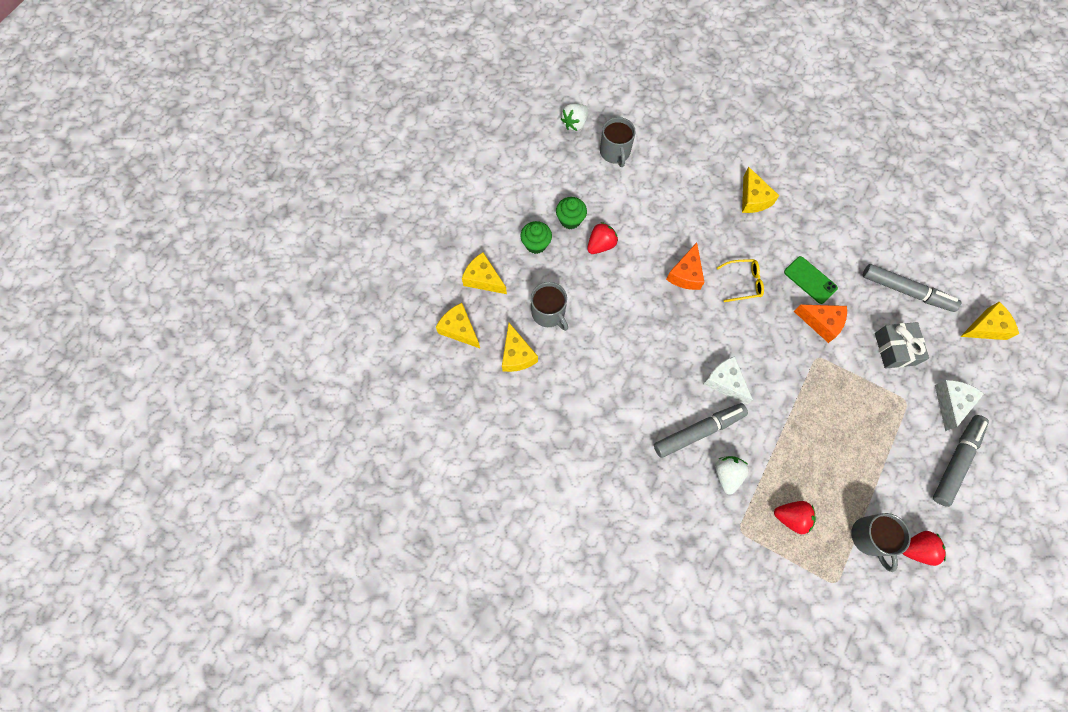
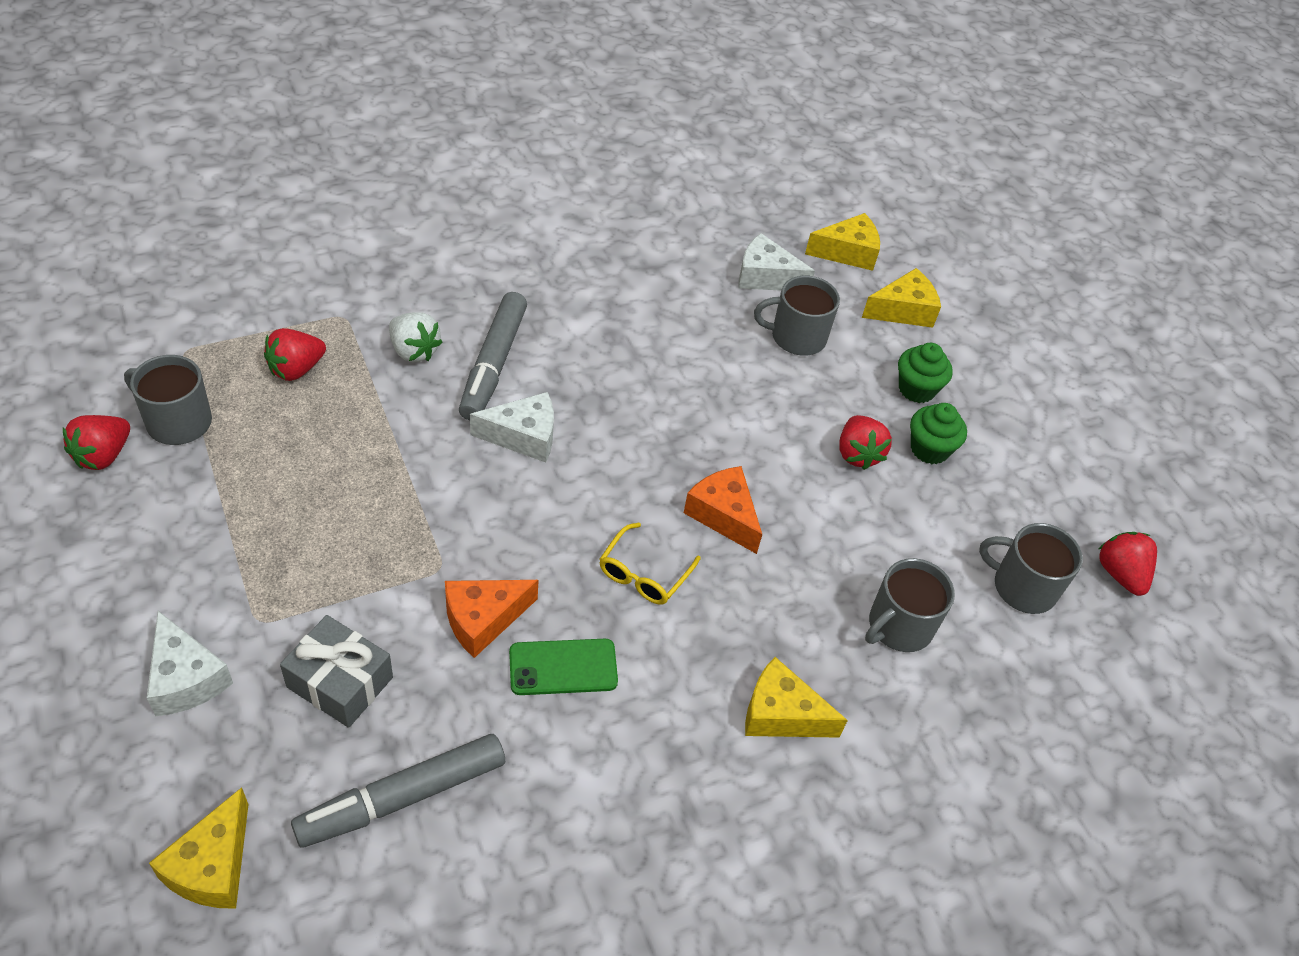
camera: 120 degrees right, 20 degrees down
yellow cheese [502,323,538,372] -> white cheese [739,233,815,291]
white strawberry [561,104,588,131] -> red strawberry [1099,532,1157,596]
grey marker [933,415,989,507] -> none
none -> grey mug [865,558,955,652]

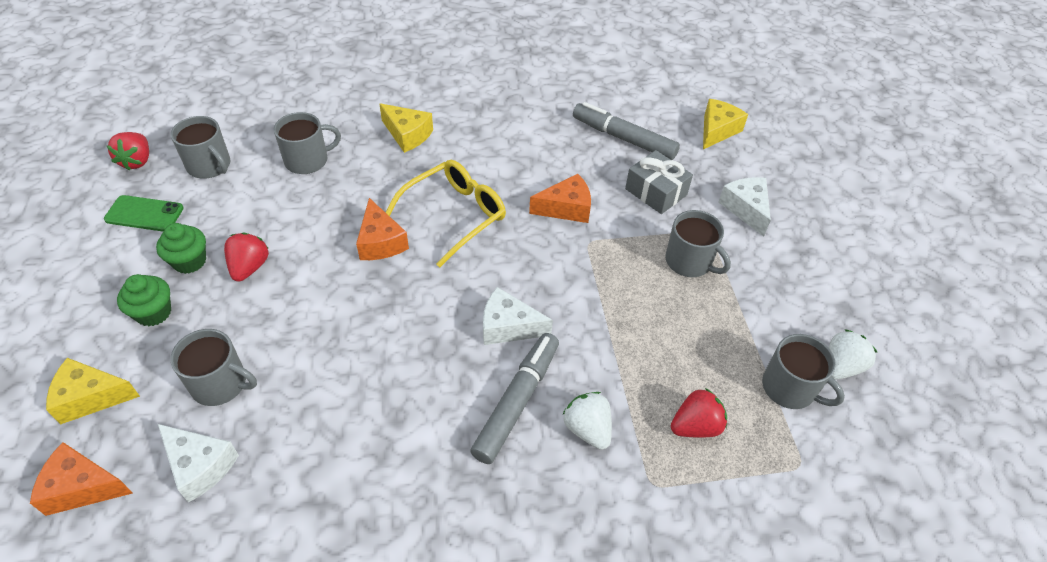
camera: 160 degrees left, 0 degrees up
red strawberry [63,415,130,470] -> white strawberry [829,329,878,380]
grey marker [291,734,505,848] -> grey marker turned 135 degrees counterclockwise [573,102,680,160]
green phone [509,639,618,695] -> green phone moved to [104,195,184,232]
yellow glasses [600,523,701,605] -> yellow glasses [385,160,506,267], size x1.69
yellow cheese [805,213,880,271] -> orange cheese [30,442,132,516]
none -> grey mug [665,210,731,277]

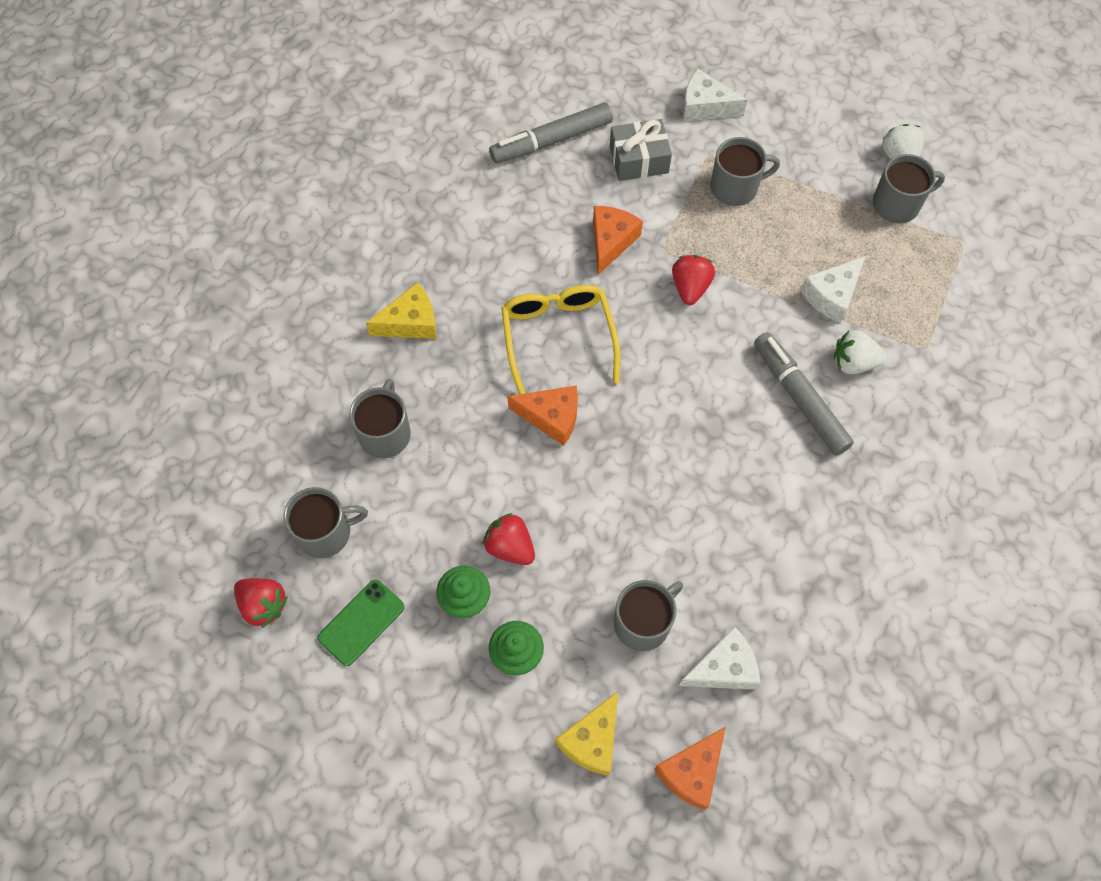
camera: 55 degrees left, 15 degrees up
white cheese [483,287,553,345] -> white cheese moved to [801,256,866,323]
red strawberry [671,388,727,438] -> red strawberry moved to [672,255,715,305]
yellow cheese [703,99,748,149] -> none

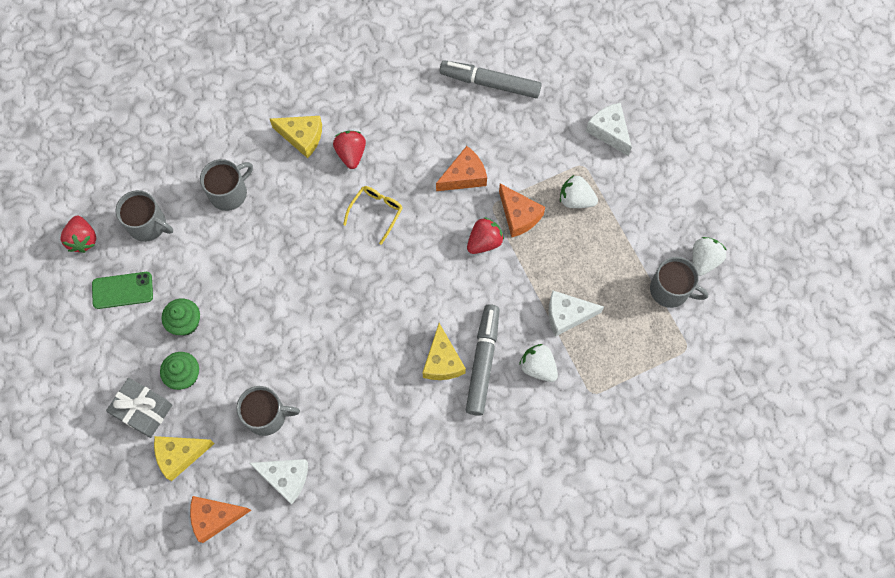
camera: 40 degrees right, 5 degrees up
red strawberry [483,513,535,565] -> red strawberry moved to [333,131,366,169]
yellow glasses [501,285,620,394] -> yellow glasses [343,186,402,245], size x0.59
orange cheese [507,386,578,446] -> orange cheese moved to [499,184,545,237]
grey gift [610,119,672,181] -> grey gift moved to [106,378,172,438]
grey mug [711,137,780,206] -> white strawberry [560,175,598,208]
none -> yellow cheese [422,323,466,380]

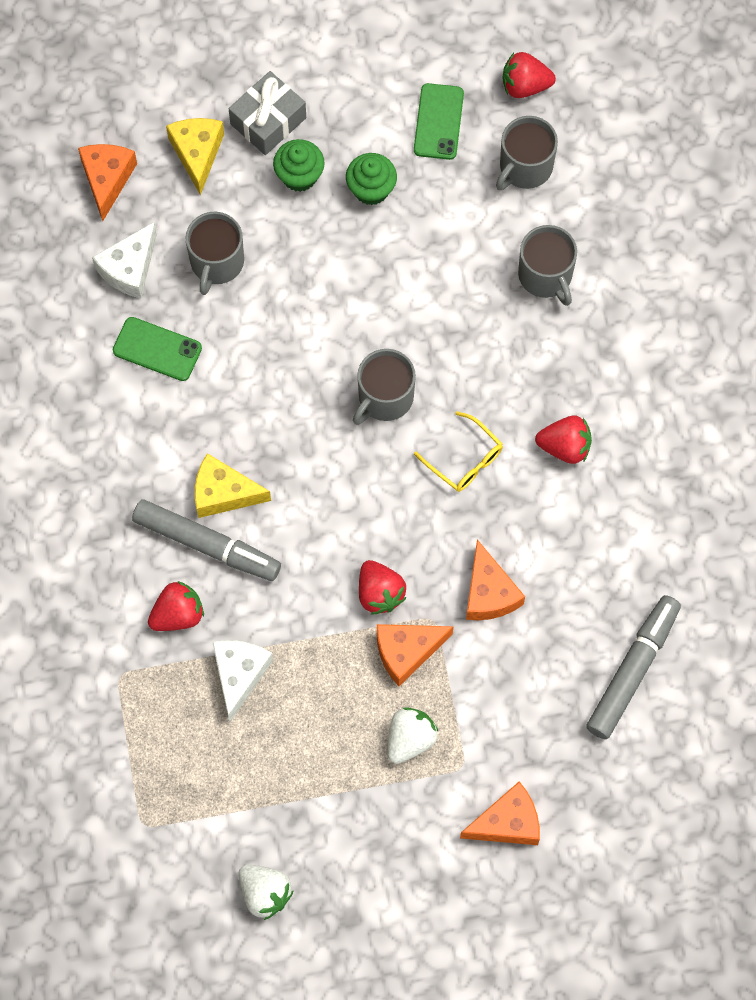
camera: 105 degrees right, 0 degrees up
yellow cheese [270,116,322,158] -> none
white strawberry [519,344,558,382] -> red strawberry [148,581,204,631]
white cheese [586,103,632,156] -> orange cheese [460,781,540,845]
grey mug [650,257,708,308] -> grey mug moved to [353,349,416,425]
none -> green phone [113,317,202,381]

